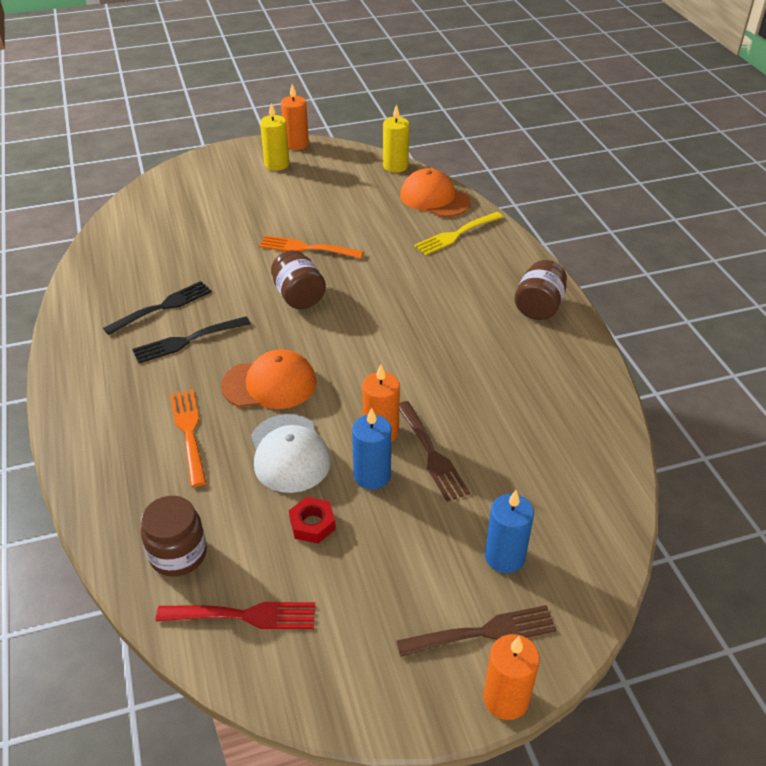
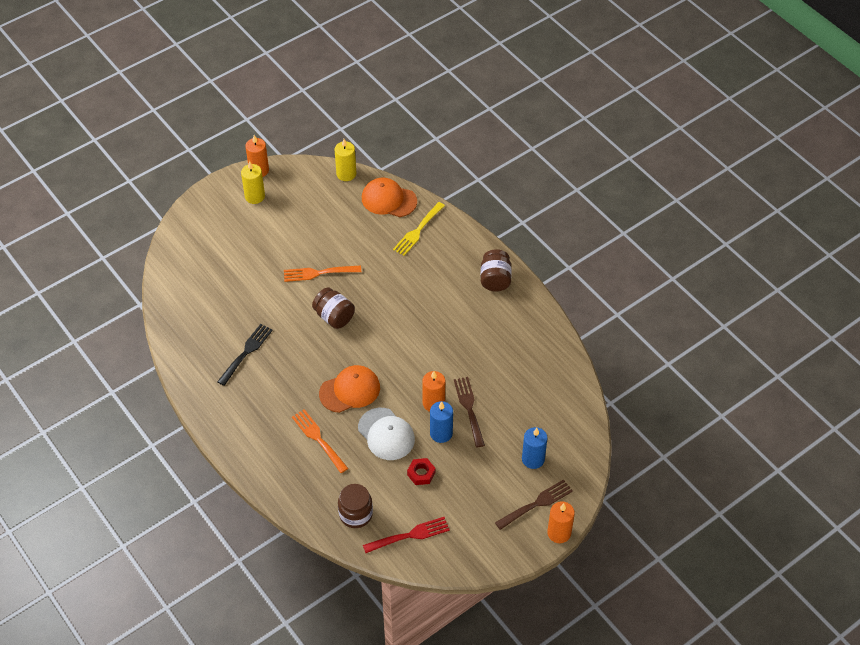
camera: 20 degrees left, 10 degrees up
black fork [132,316,250,363] -> none
brown fork [399,401,470,502] -> brown fork turned 150 degrees counterclockwise [454,377,485,447]

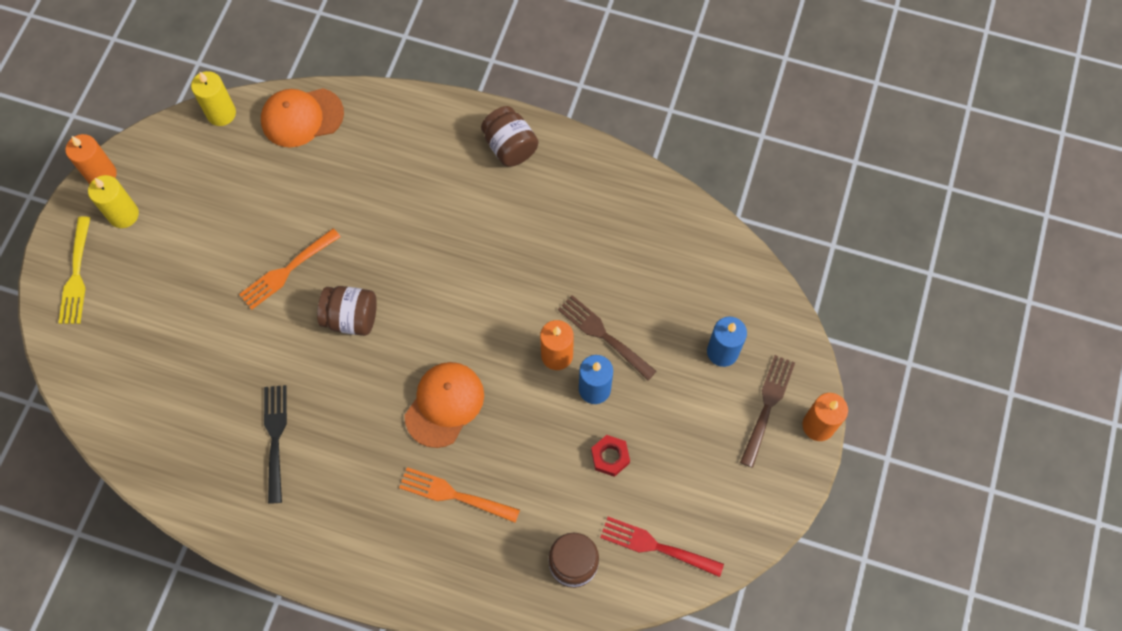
camera: 35 degrees left, 15 degrees up
white cap [358,408,415,460] -> none
red fork [363,517,450,553] -> red fork turned 105 degrees counterclockwise [600,517,724,577]
yellow fork [393,202,445,256] -> yellow fork moved to [58,216,91,324]

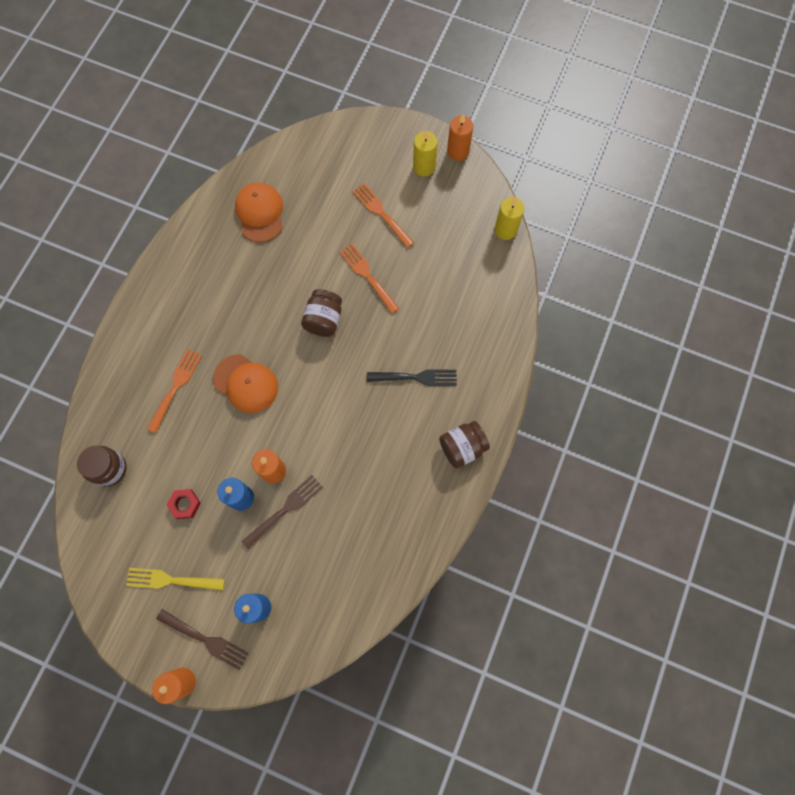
camera: 95 degrees right, 5 degrees up
yellow fork [58,216,91,324] -> yellow fork moved to [126,568,225,590]
orange cap [261,88,344,147] -> orange cap moved to [235,182,283,242]
black fork [264,385,287,504] -> black fork moved to [367,369,457,386]
red fork [600,517,724,577] -> none
none -> orange fork [352,183,415,248]

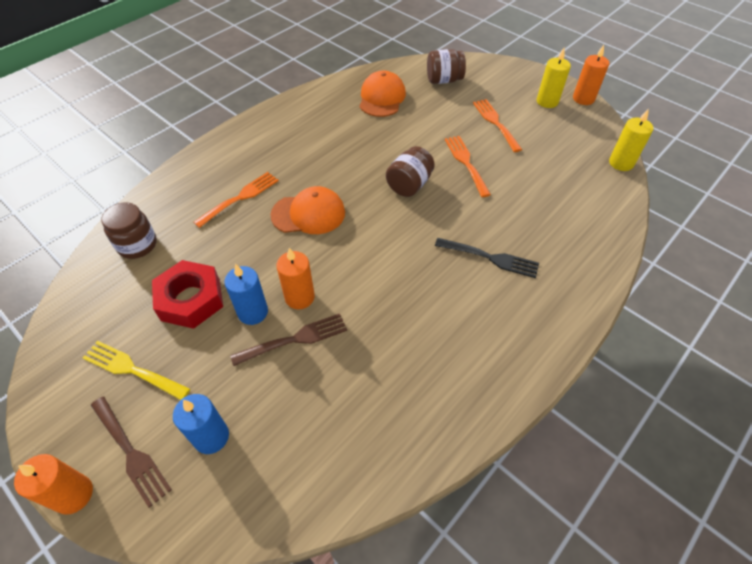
camera: 20 degrees right, 20 degrees down
red nut [166,489,201,519] -> red nut [152,260,223,329], size x1.90
orange cap [213,354,278,413] -> orange cap turned 60 degrees counterclockwise [270,186,345,234]
brown jar [439,421,490,468] -> brown jar moved to [427,49,466,84]

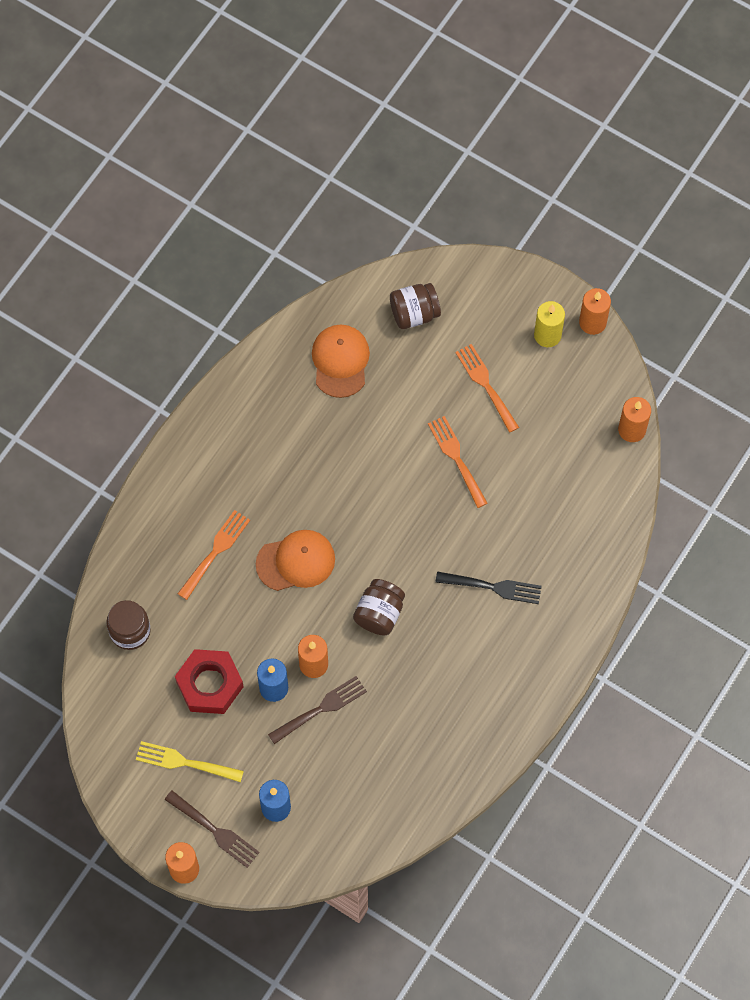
camera: 10 degrees left, 15 degrees up
brown jar [386,146,435,197] -> brown jar moved to [353,579,405,636]
yellow candle [609,109,654,171] -> orange candle [618,397,651,442]

